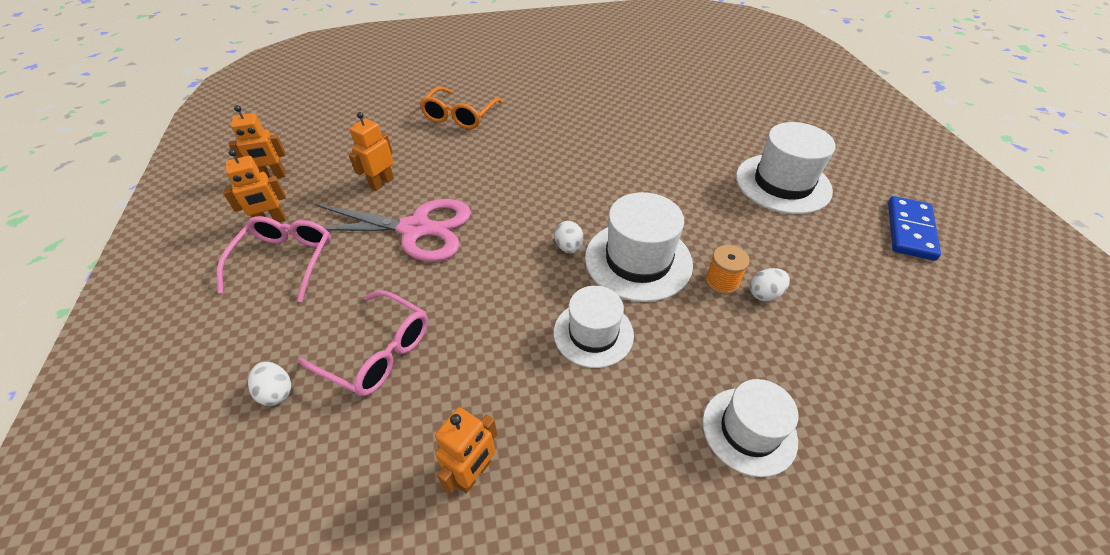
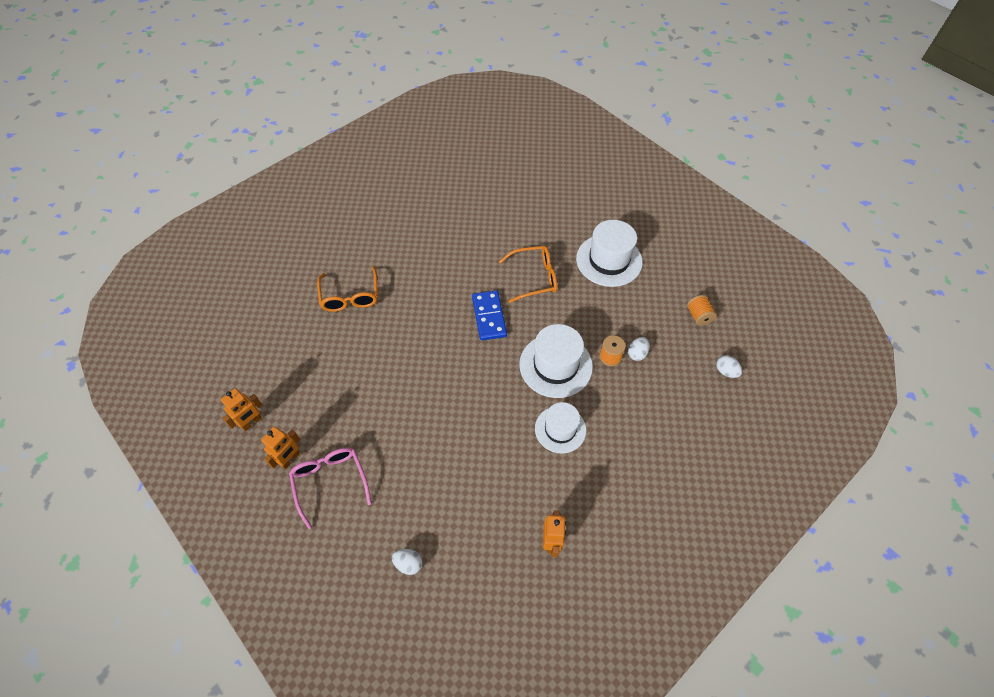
camera: 30 degrees left, 10 degrees up
pink glasses [298,290,428,396] -> none
pink scissors [315,199,471,262] -> none
orange robot [349,112,394,191] -> none
white egg [555,221,584,253] -> white egg moved to [716,355,742,378]
white hat [703,379,799,477] -> none
blue domino [888,196,941,261] -> blue domino moved to [472,290,507,341]
none -> orange glasses [499,246,557,303]
none -> orange spool [687,295,717,326]

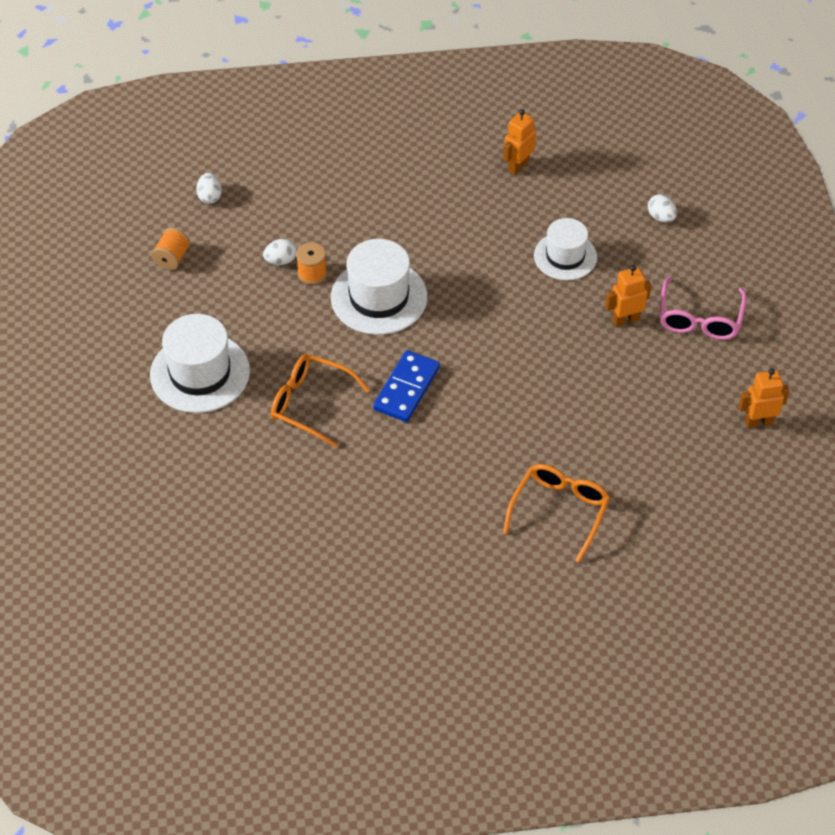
camera: 145 degrees left, 5 degrees down
orange robot [261,427,300,469] -> orange robot moved to [605,265,651,327]
white hat [535,402,586,454] -> white hat moved to [534,218,597,281]

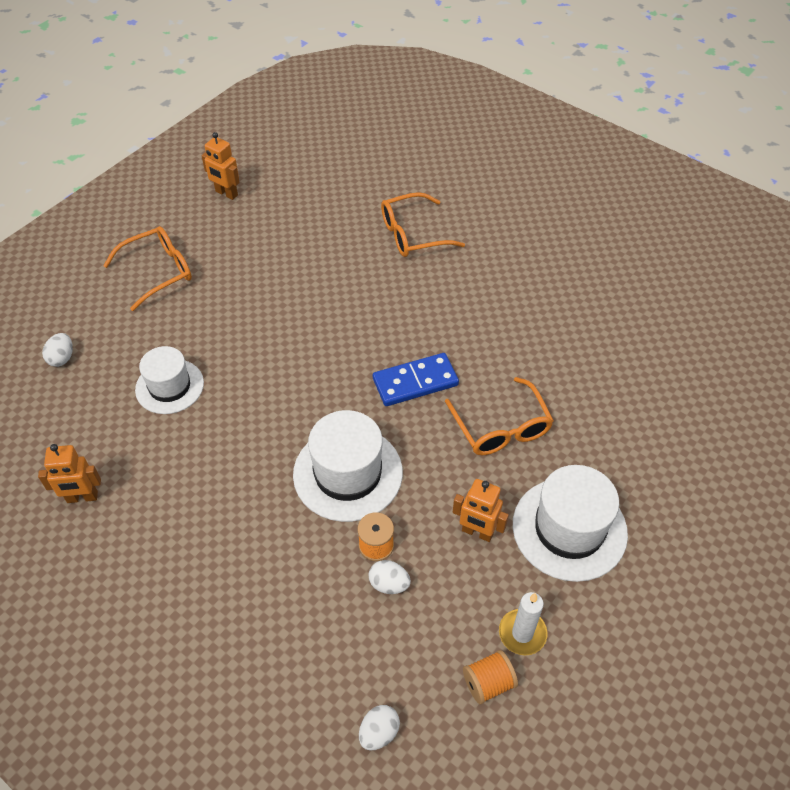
camera: 135 degrees left, 0 degrees up
orange robot [605,265,651,327] -> orange robot moved to [453,479,509,542]
pink glasses [659,276,747,340] -> orange glasses [103,226,192,311]
none -> white candle [499,592,547,655]

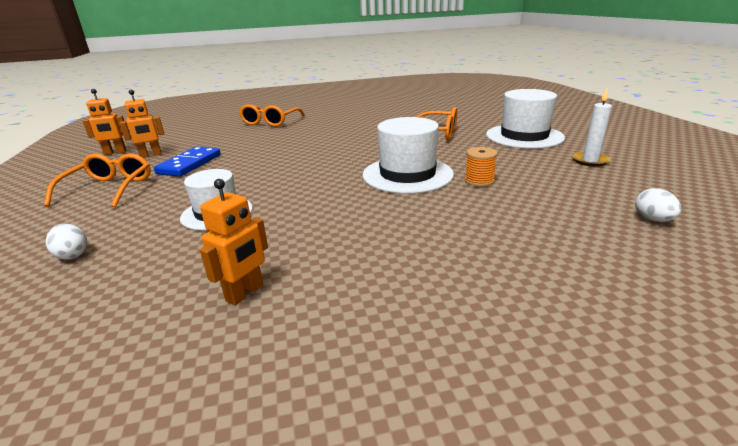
camera: 50 degrees left, 25 degrees down
white egg [369,560,411,594] -> none
blue domino [373,353,459,406] -> blue domino moved to [154,146,221,177]
orange robot [453,479,509,542] -> orange robot moved to [120,90,164,158]
orange spool [463,650,518,705] -> none

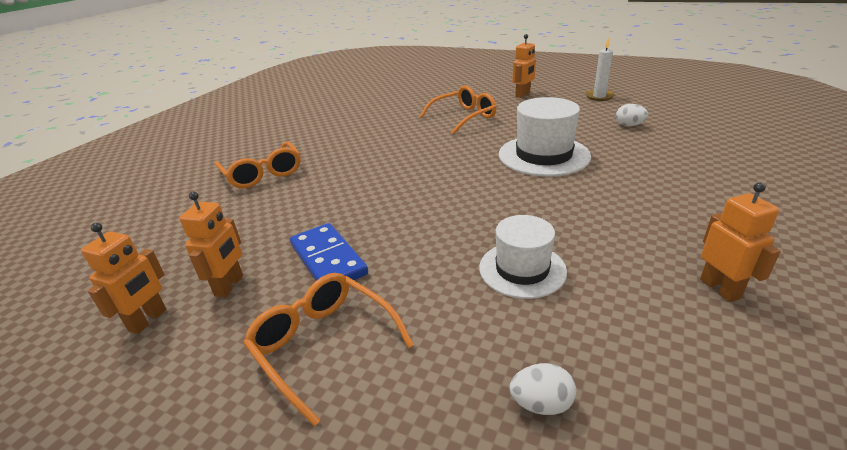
camera: 50 degrees left, 5 degrees up
orange spool [465,147,498,187] -> none
white hat [486,89,565,149] -> orange robot [512,34,536,98]
white egg [635,188,681,222] -> white egg moved to [616,104,648,126]

